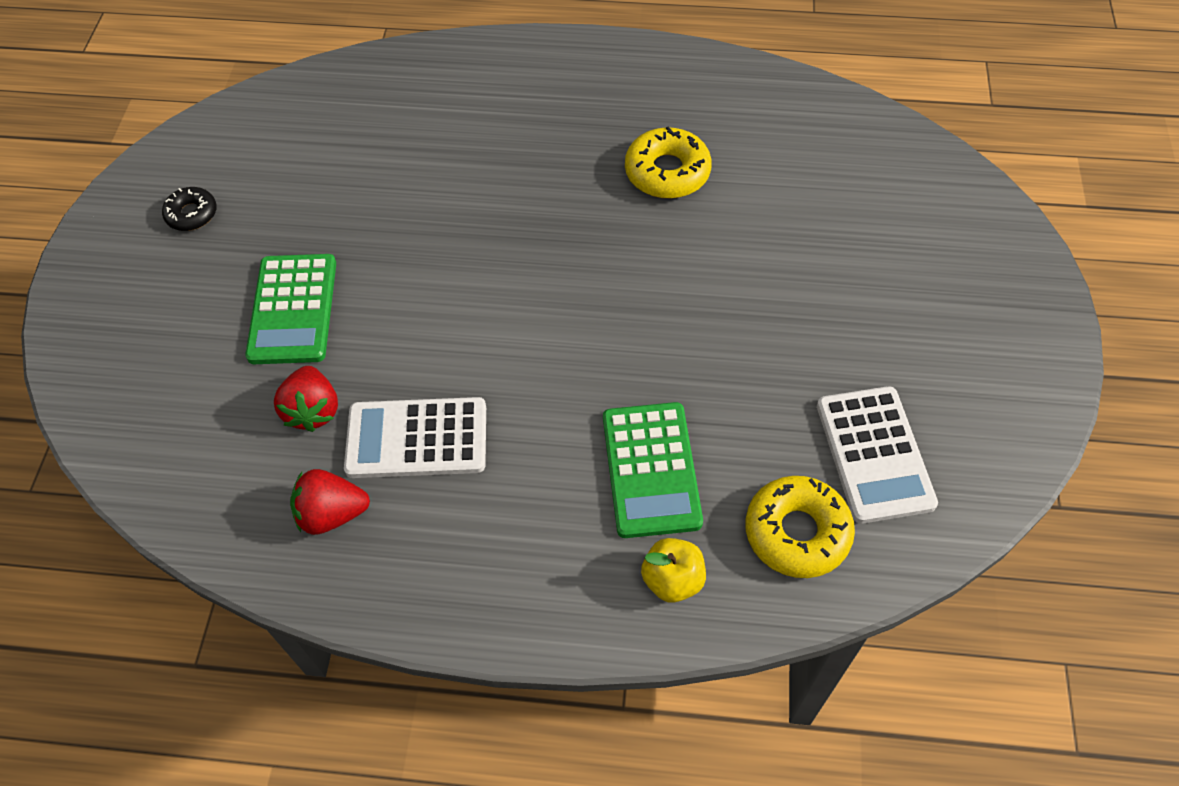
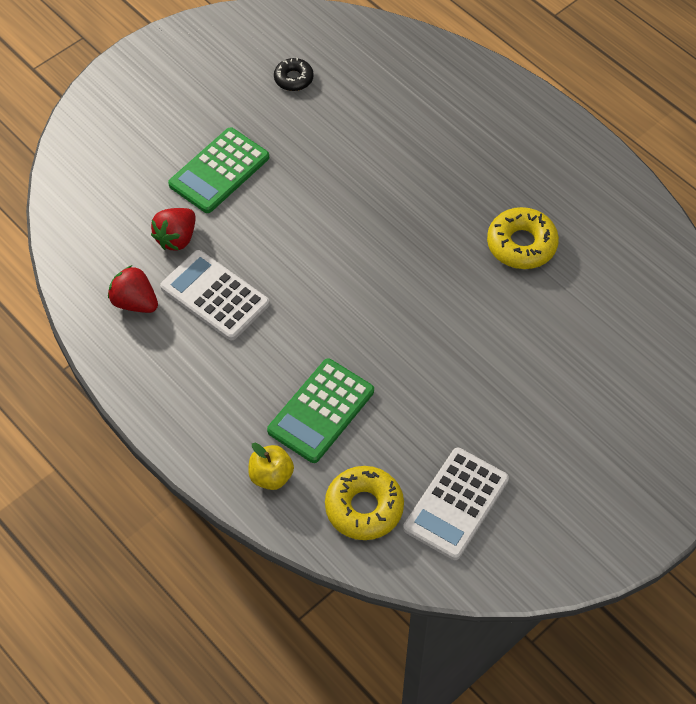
camera: 40 degrees right, 0 degrees up
black donut [162,187,217,231] -> black donut moved to [274,58,314,91]

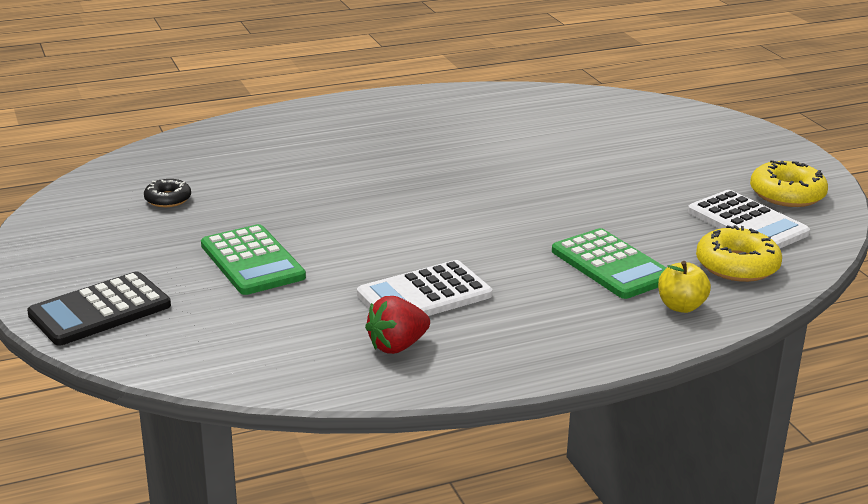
camera: 70 degrees left, 30 degrees down
red strawberry [151,208,195,251] -> none
yellow donut [487,207,559,269] -> yellow donut moved to [750,160,828,207]
none -> black calculator [27,271,171,346]

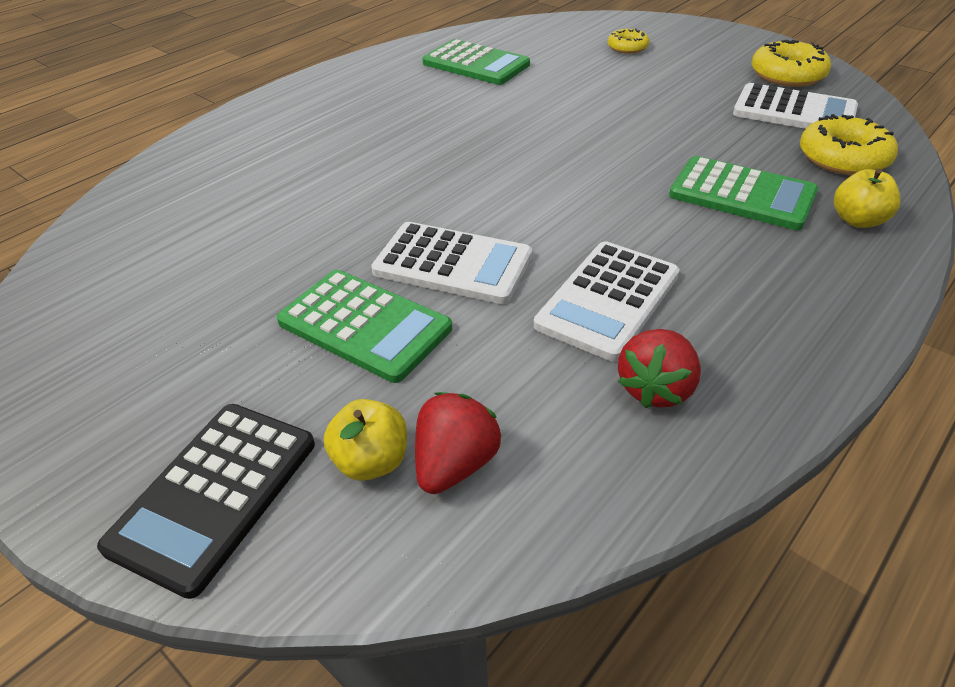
camera: 25 degrees left, 15 degrees up
black donut [144,179,191,207] -> none
none -> yellow apple [324,399,407,481]
none -> white calculator [371,222,532,304]
none -> red strawberry [415,392,501,494]
none -> green calculator [423,39,530,85]
none -> yellow donut [607,28,650,54]

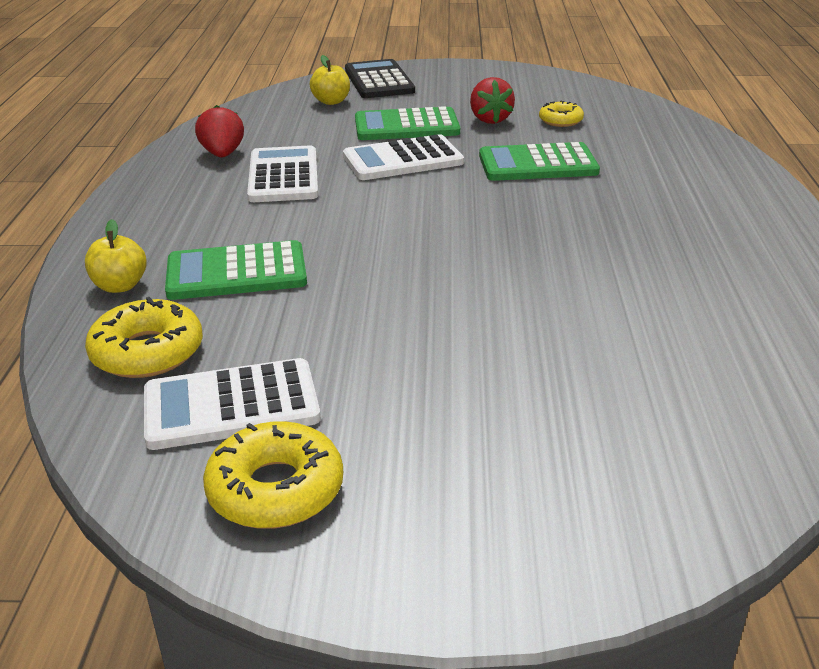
camera: 140 degrees right, 10 degrees down
red strawberry [415,392,501,494] -> red strawberry moved to [470,77,515,124]
green calculator [423,39,530,85] -> green calculator moved to [479,142,600,181]
yellow donut [607,28,650,54] -> yellow donut moved to [539,101,584,127]

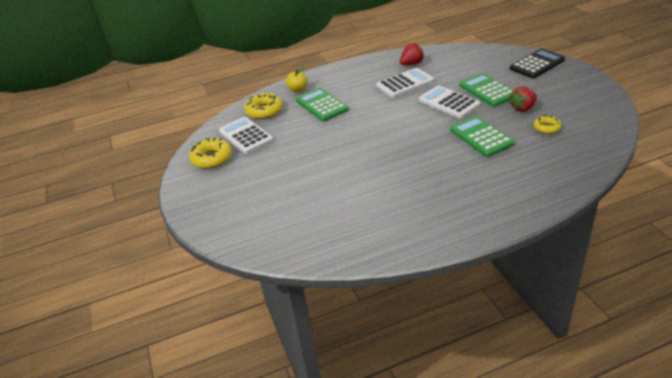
camera: 70 degrees right, 5 degrees up
yellow apple [310,55,350,105] -> none

